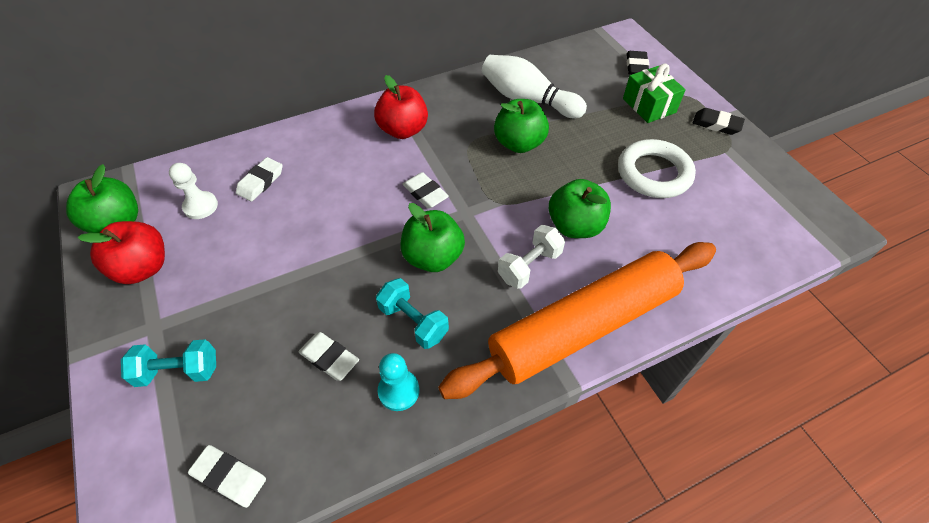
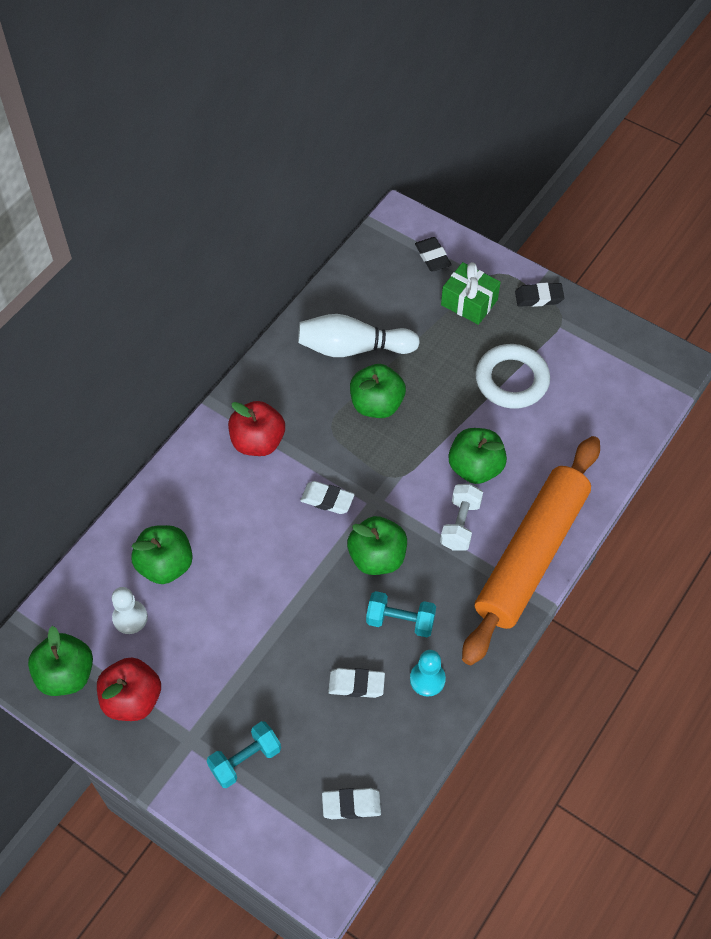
camera: 30 degrees left, 5 degrees up
white eraser [236,157,283,201] -> green apple [131,525,193,584]

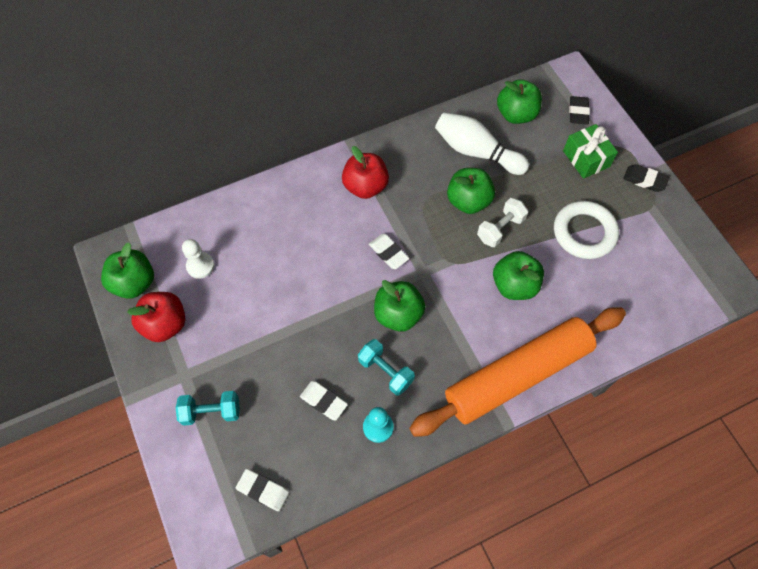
camera: 30 degrees right, 5 degrees up
green apple [131,525,193,584] -> green apple moved to [497,79,542,124]
white dumbbell [440,484,483,551] -> white dumbbell moved to [477,198,528,247]

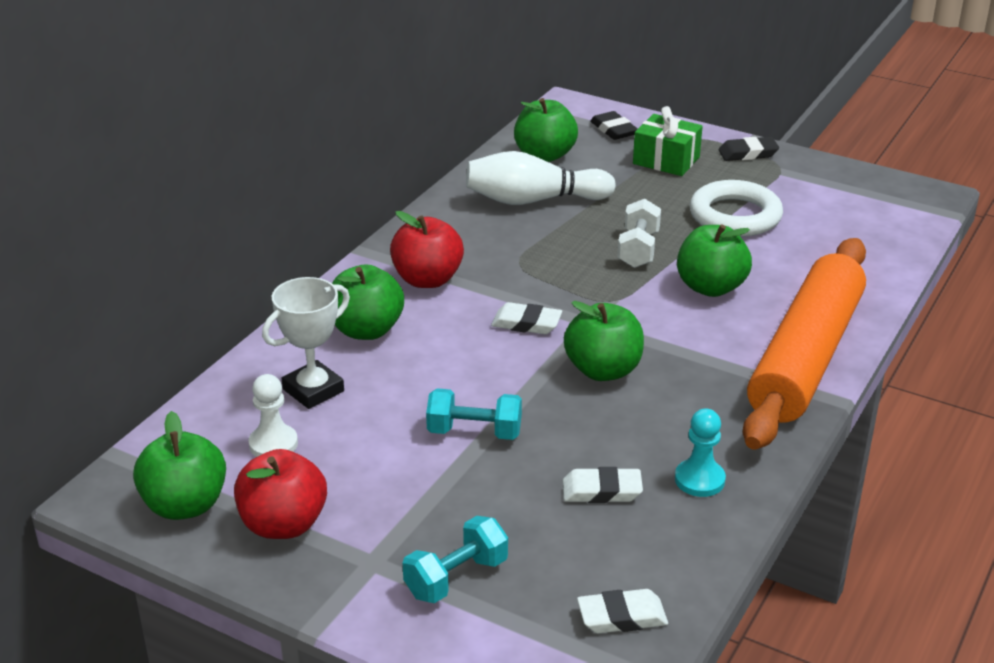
camera: 35 degrees left, 30 degrees down
turquoise dumbbell [358,339,415,395] -> turquoise dumbbell moved to [426,388,522,440]
green apple [447,168,495,214] -> green apple moved to [332,264,404,340]
none -> white trophy [262,277,350,409]

